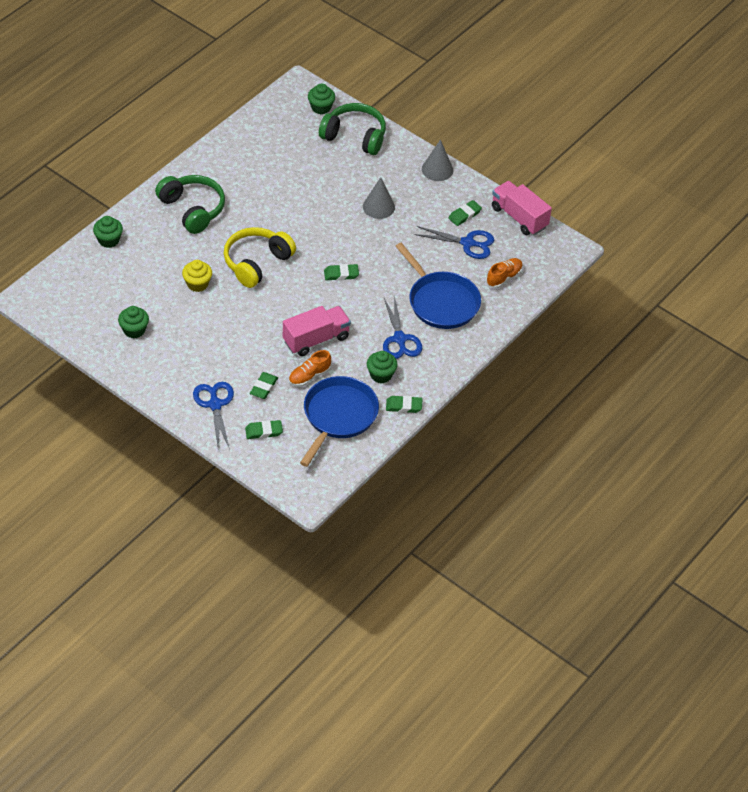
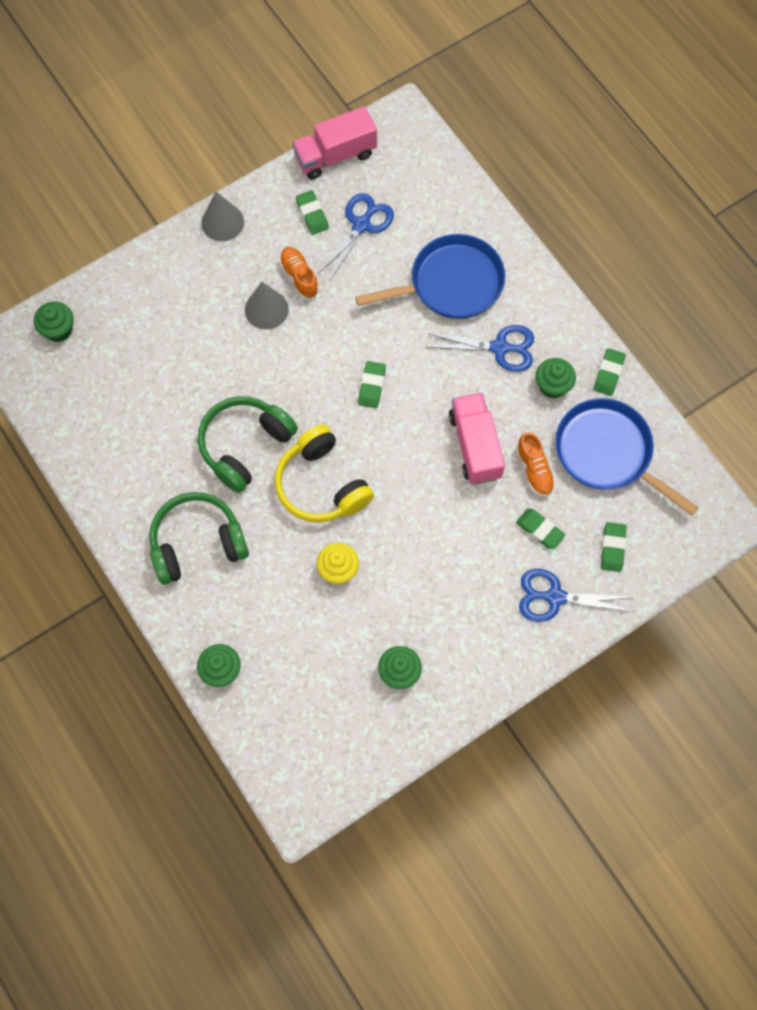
camera: 70 degrees left, 20 degrees up
green headphones [319,103,386,155] -> green headphones moved to [198,396,298,493]
orange shoe [486,258,523,288] -> orange shoe moved to [279,247,319,299]

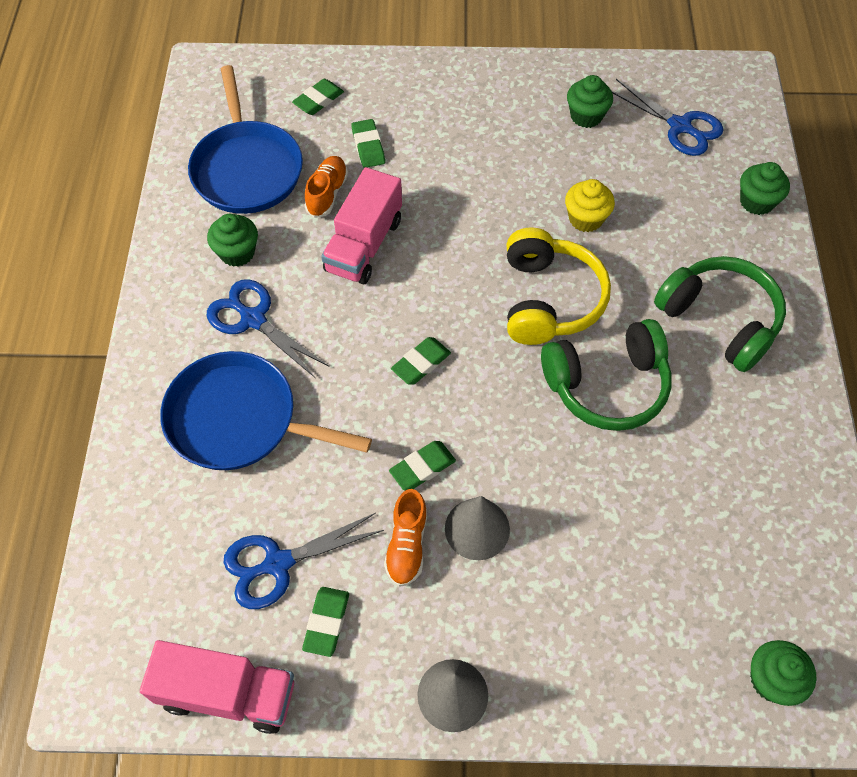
camera: 145 degrees left, 10 degrees down
green headphones [149,492,249,585] -> green headphones turned 150 degrees counterclockwise [654,256,786,372]
blue scissors [519,569,634,622] -> blue scissors moved to [612,79,724,156]
green eraser [594,348,626,396] -> green eraser moved to [389,441,456,491]

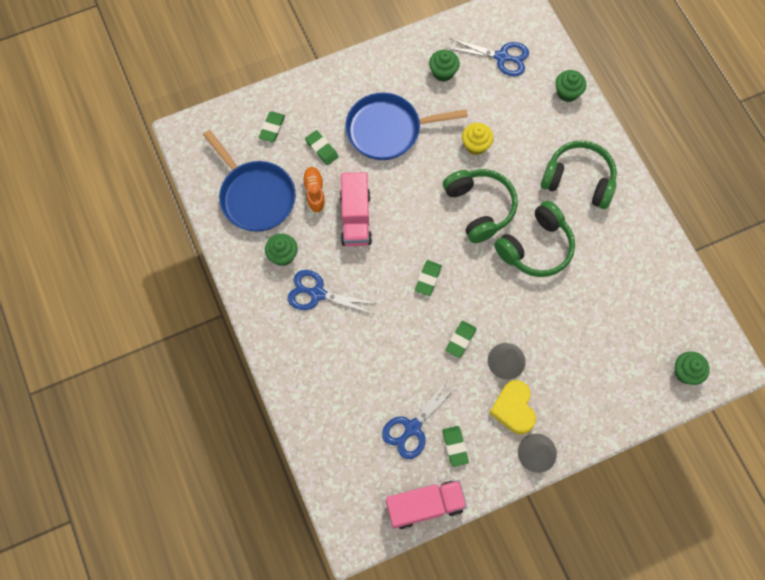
camera: 25 degrees left, 10 degrees up
blue pan [160,351,372,470] -> blue pan moved to [345,93,468,160]
orange shoe [384,489,427,587] -> none
yellow headphones [507,227,611,345] -> green headphones [443,169,518,243]
none -> yellow heart [489,380,536,434]

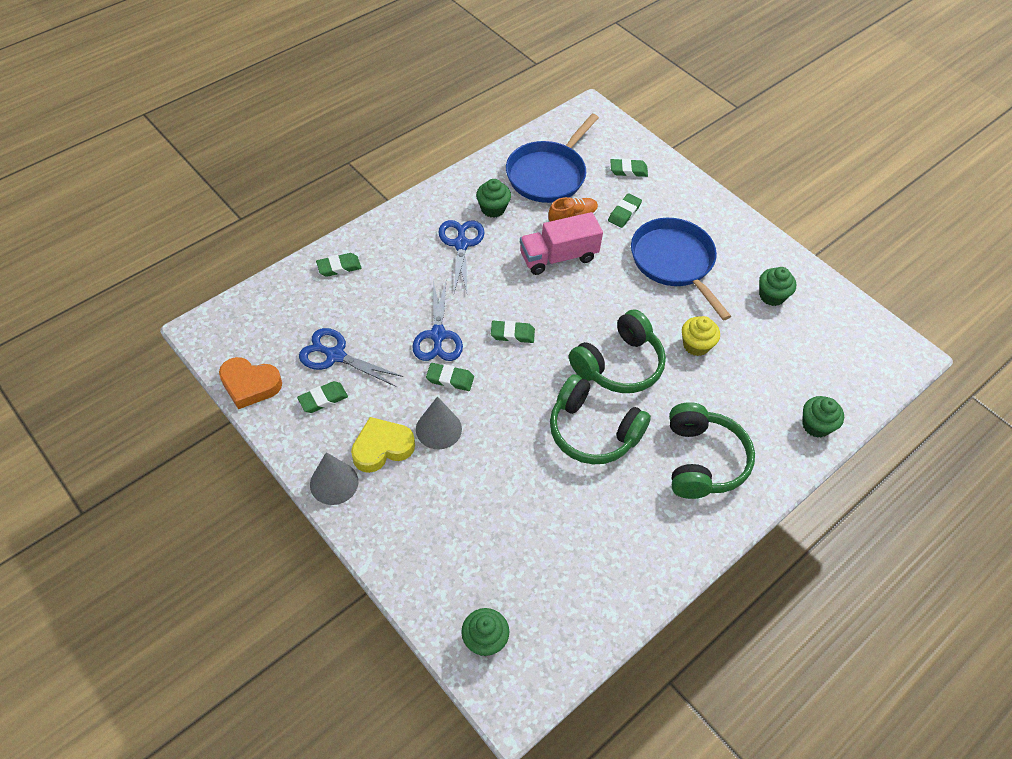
camera: 70 degrees right, 15 degrees down
pink truck [386,480,467,529] -> orange heart [219,357,282,409]
blue scissors [447,38,529,76] -> blue scissors moved to [412,281,463,361]
none -> green eraser [316,253,361,277]

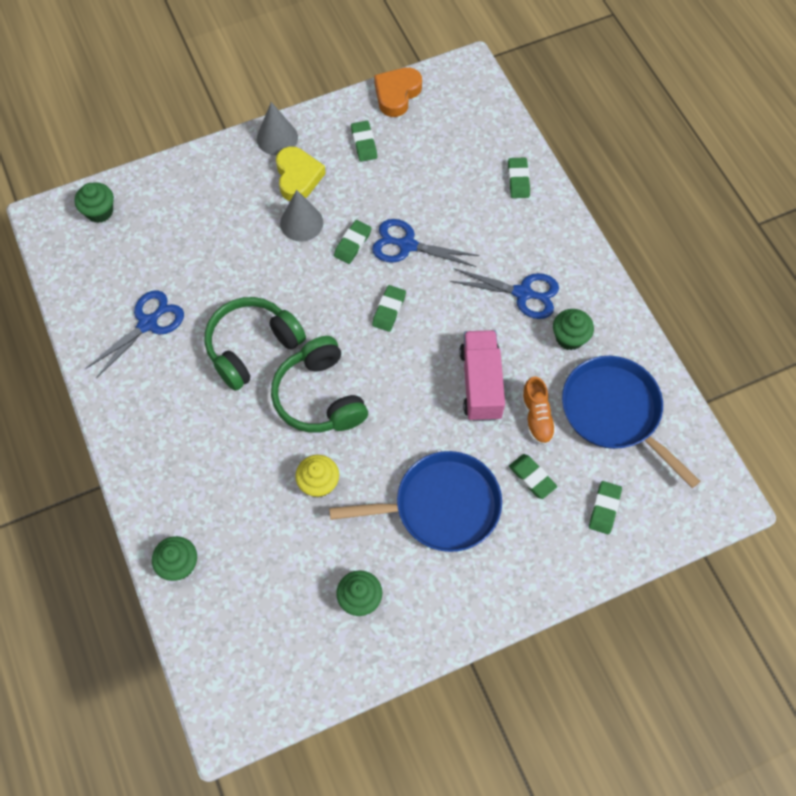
camera: 110 degrees right, 10 degrees up
blue scissors [299,328,403,387] -> blue scissors moved to [86,290,184,378]
green headphones [669,402,755,499] -> none

